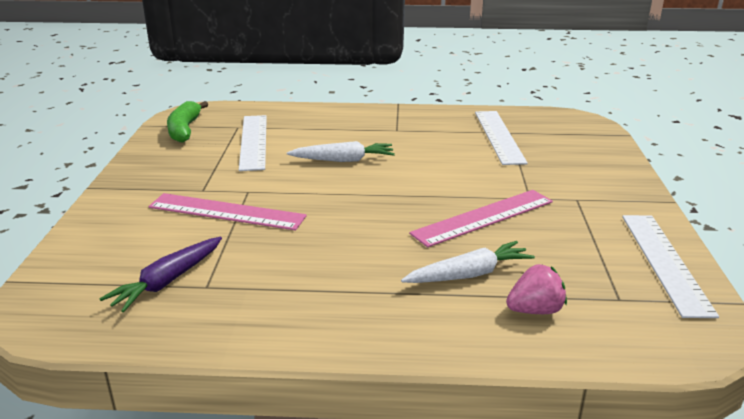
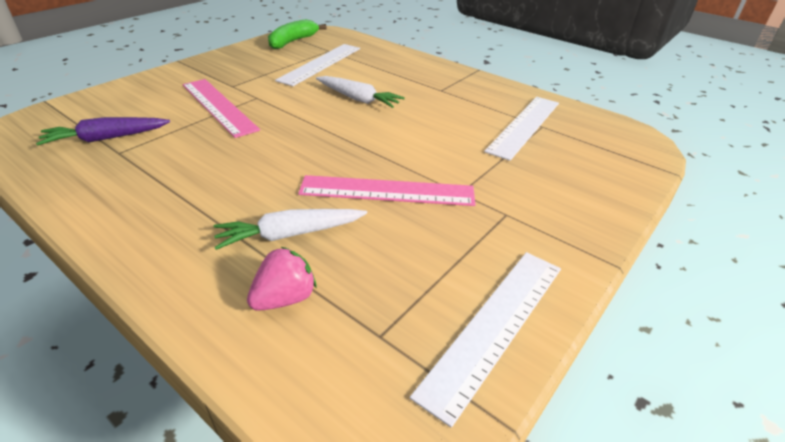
camera: 35 degrees right, 10 degrees up
white carrot [401,241,535,283] -> white carrot turned 150 degrees clockwise [214,209,367,250]
pink strawberry [506,264,567,314] -> pink strawberry turned 60 degrees counterclockwise [247,247,317,311]

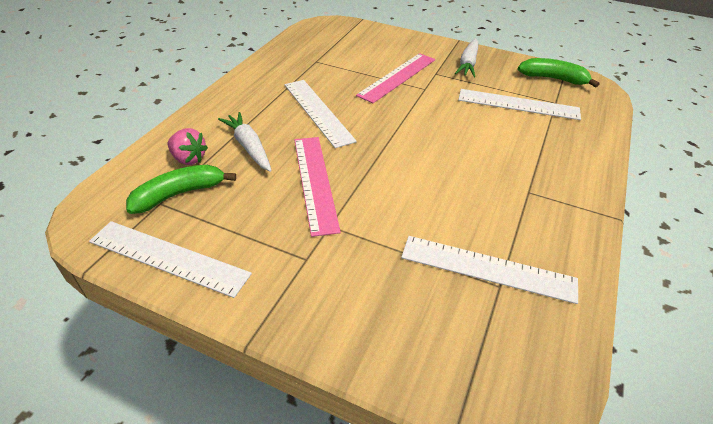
camera: 75 degrees right, 5 degrees up
purple carrot [36,117,170,146] -> none
white carrot [316,76,405,108] -> white carrot moved to [455,38,478,77]
none -> green banana [126,165,236,214]
none -> white ruler [285,80,357,148]

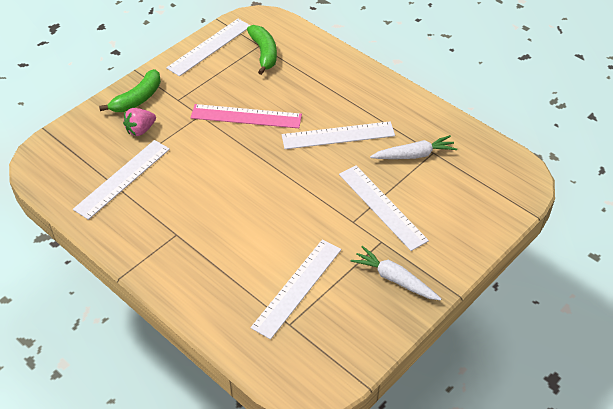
camera: 110 degrees right, 5 degrees up
pink strawberry [168,128,208,165] -> pink strawberry moved to [123,108,156,136]
white carrot [218,112,272,172] -> white carrot moved to [370,135,457,159]
pink ruler [356,53,435,103] -> white ruler [339,165,429,251]
green banana [518,58,599,88] -> green banana moved to [99,69,161,112]

